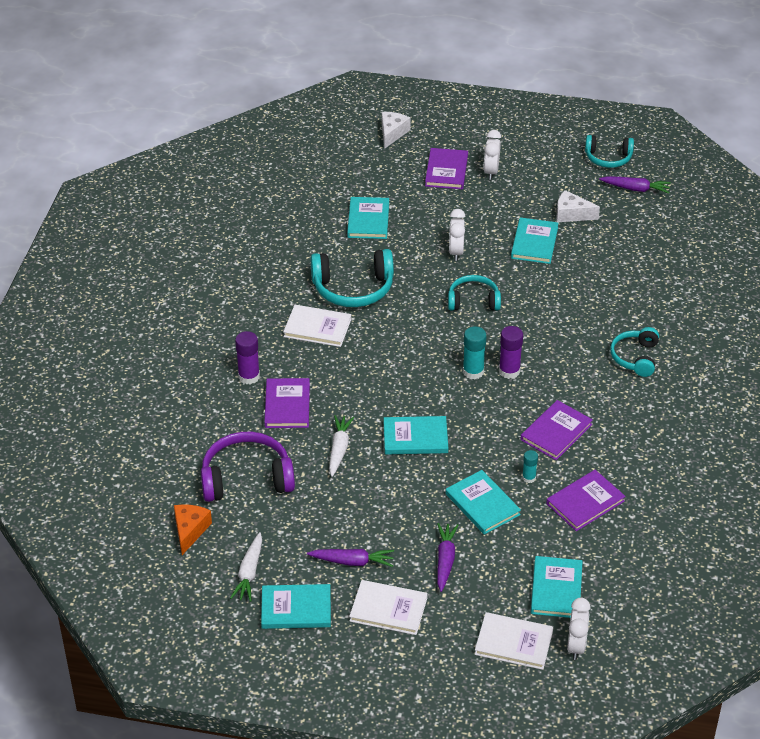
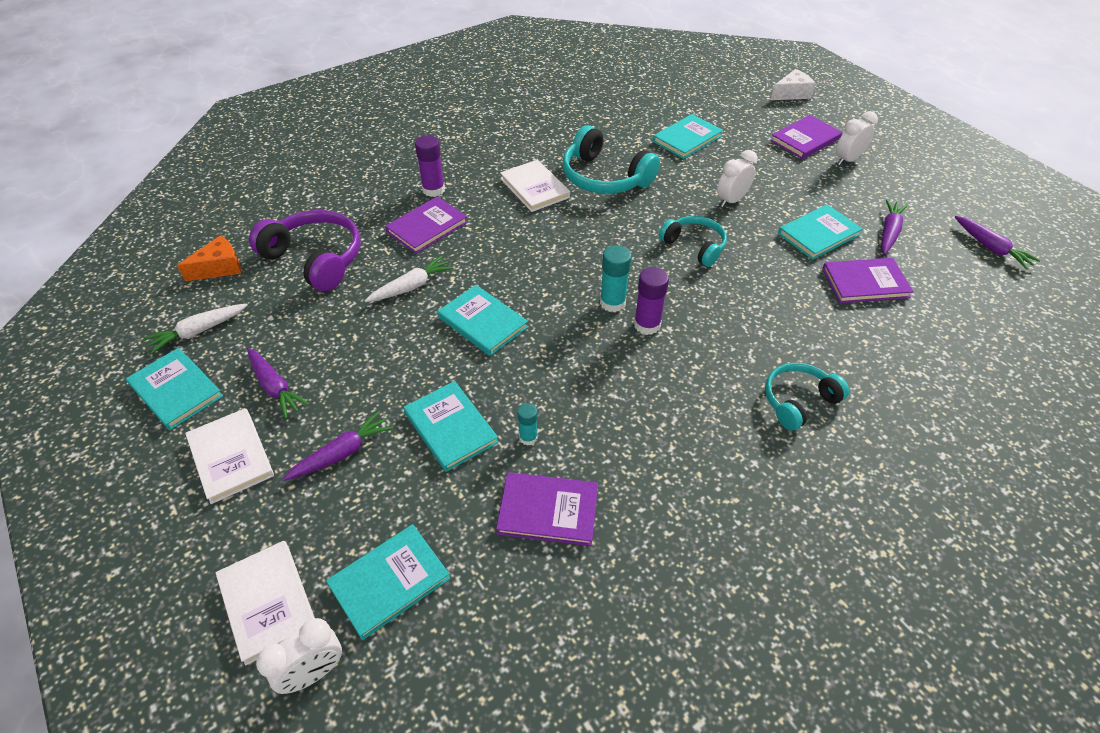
camera: 45 degrees right, 5 degrees up
turquoise book [446,470,521,535] -> turquoise book turned 45 degrees counterclockwise [404,381,499,472]
purple book [520,400,593,460] -> purple book moved to [822,258,914,303]
white cheese [556,190,600,222] -> purple carrot [881,200,908,255]
turquoise headphones [585,135,634,168] -> none

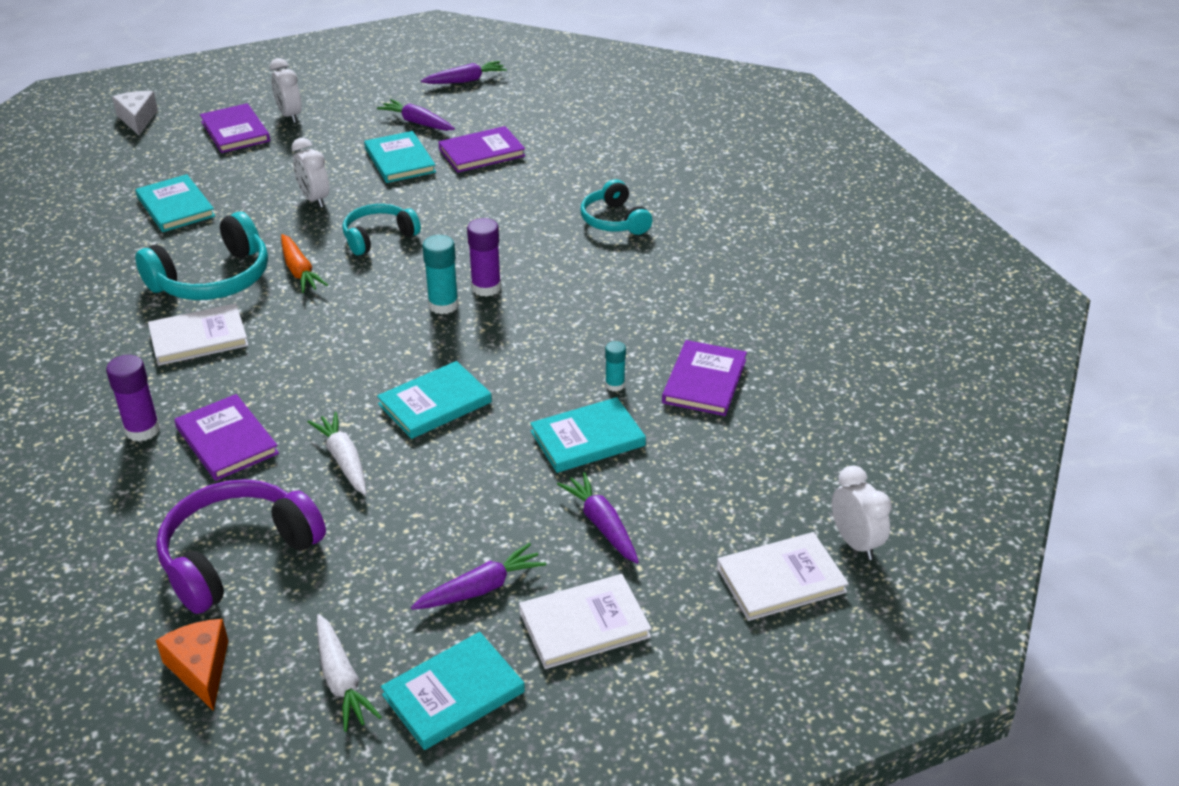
camera: 80 degrees left, 10 degrees down
turquoise book [326,524,450,640] -> none
purple book [822,258,914,303] -> purple book turned 60 degrees clockwise [438,126,525,173]
none -> orange carrot [281,234,328,293]

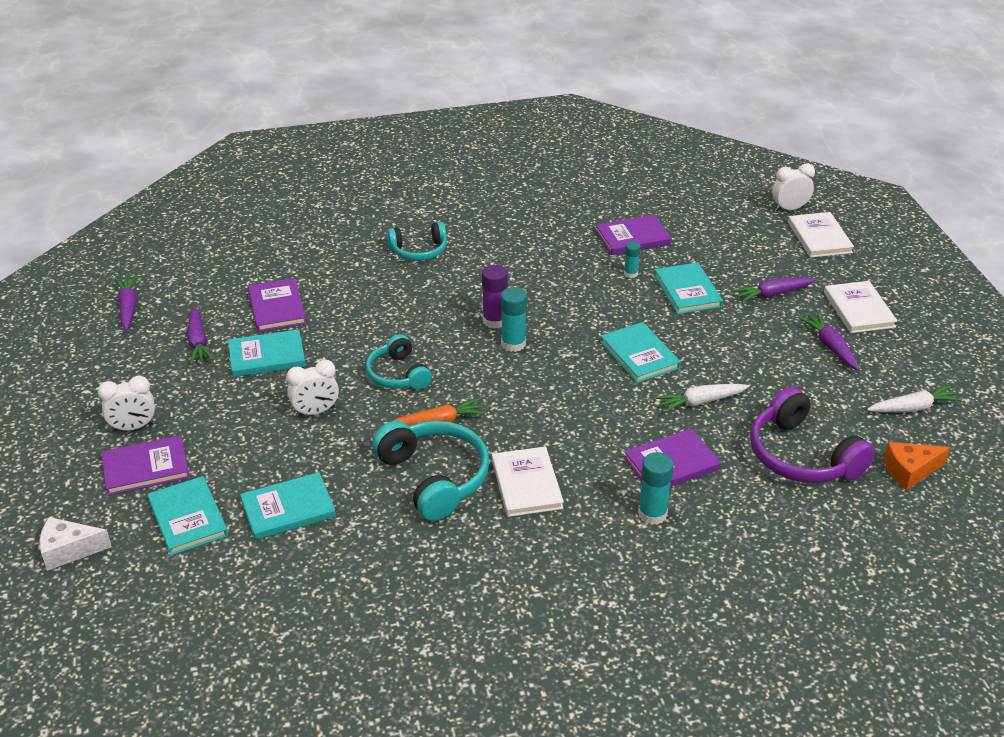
camera: 80 degrees left, 0 degrees up
purple glue stick [106,355,160,442] -> turquoise glue stick [638,452,674,525]
purple carrot [377,99,455,131] -> purple carrot turned 60 degrees counterclockwise [187,306,214,364]
turquoise book [381,632,525,750] -> turquoise book moved to [147,476,228,556]
purple book [662,340,747,416] -> purple book turned 45 degrees counterclockwise [596,215,671,255]

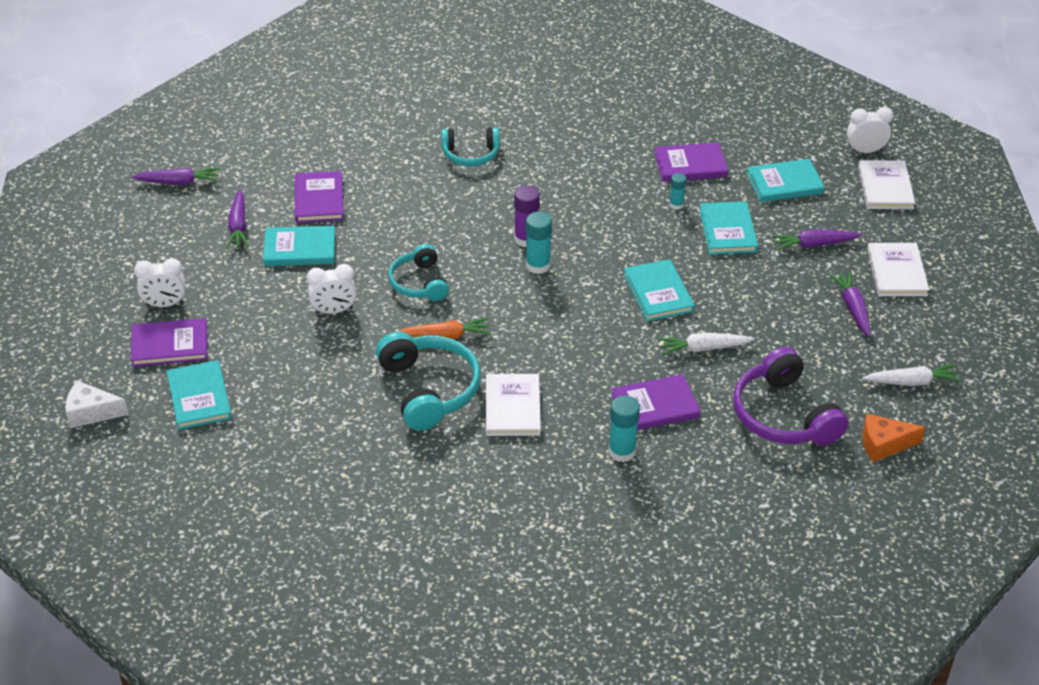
camera: 10 degrees right, 5 degrees up
purple carrot [115,276,137,330] -> purple carrot turned 90 degrees clockwise [132,168,220,185]
turquoise book [240,472,336,540] -> turquoise book moved to [746,159,825,202]

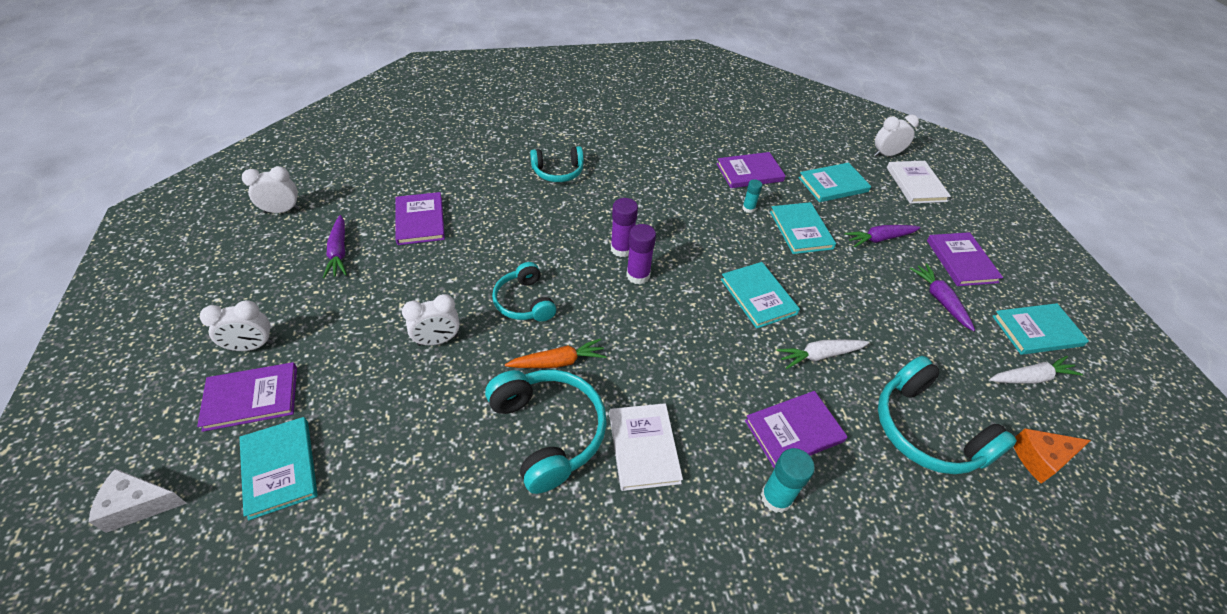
camera: 10 degrees left, 5 degrees up
purple carrot [132,168,220,185] -> white clock [242,166,300,213]
turquoise book [263,226,335,266] -> turquoise book moved to [992,303,1089,355]
turquoise glue stick [526,212,552,274] -> purple glue stick [626,224,656,285]
purple headphones [733,347,848,446] -> turquoise headphones [878,356,1017,474]
white book [867,243,929,296] -> purple book [927,232,1003,286]

